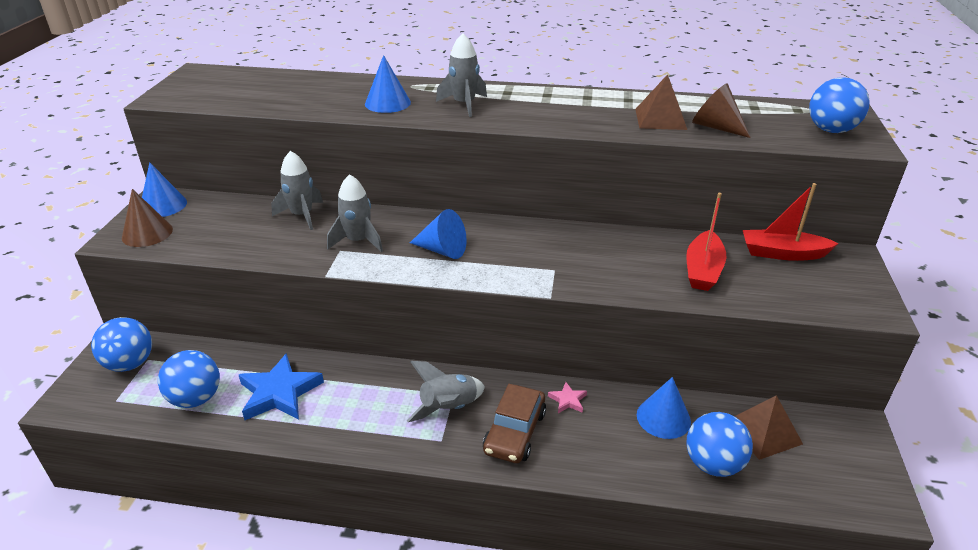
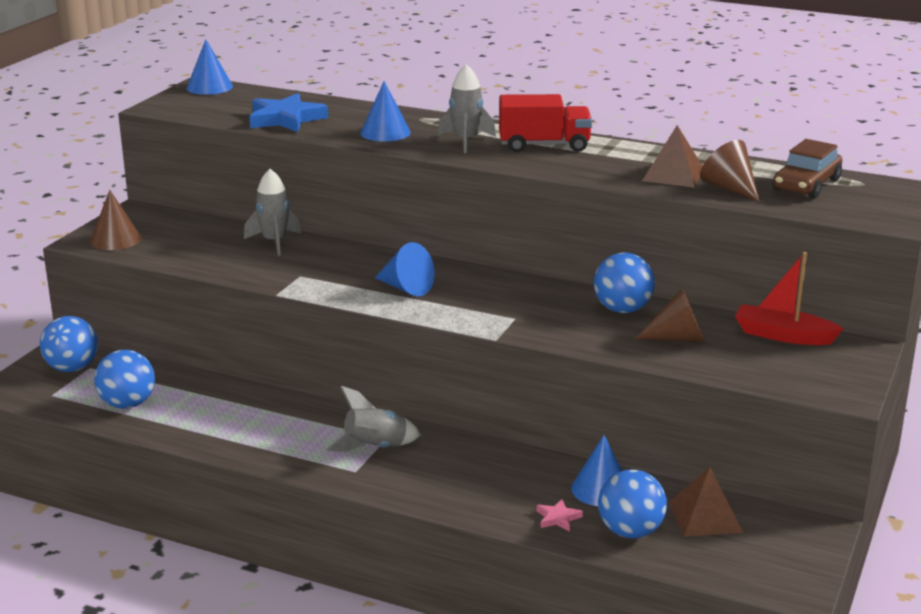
camera: 15 degrees right, 10 degrees down
blue cone [142,162,187,217] -> blue cone moved to [186,39,233,95]
blue star [239,353,324,420] -> blue star moved to [249,93,328,132]
grey rocket [327,174,383,252] -> none
brown car [483,384,546,463] -> brown car moved to [773,139,842,198]
pink star [548,382,587,413] -> pink star moved to [537,499,583,532]
red boat [686,193,727,291] -> brown cone [635,288,705,342]
blue ball [809,77,870,133] -> blue ball moved to [594,252,655,313]
none -> red truck [499,94,592,152]

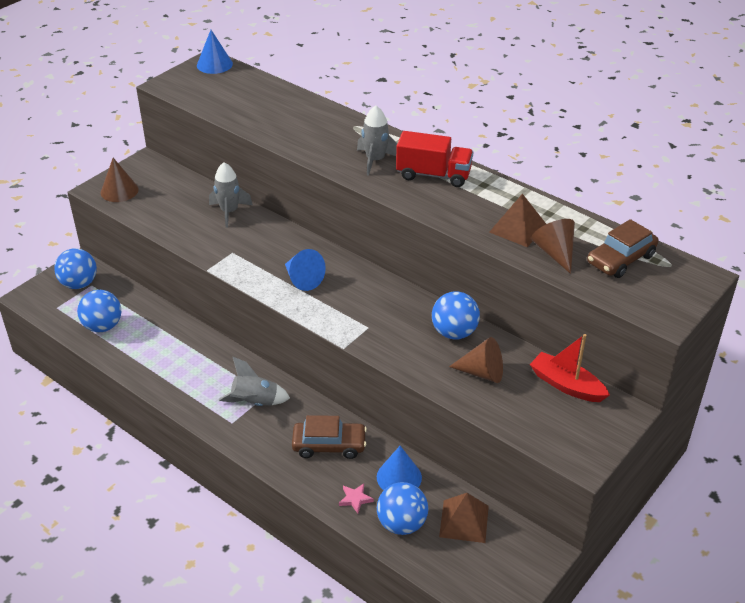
camera: 15 degrees right, 15 degrees up
blue star [249,93,328,132] -> none
blue cone [360,81,411,142] -> none
none -> brown car [292,415,367,459]

